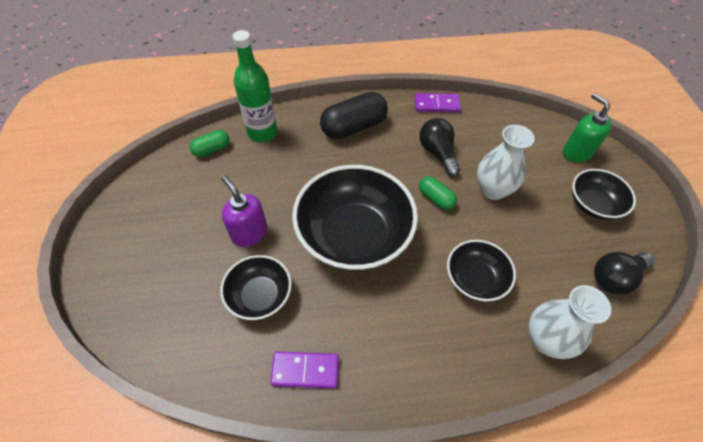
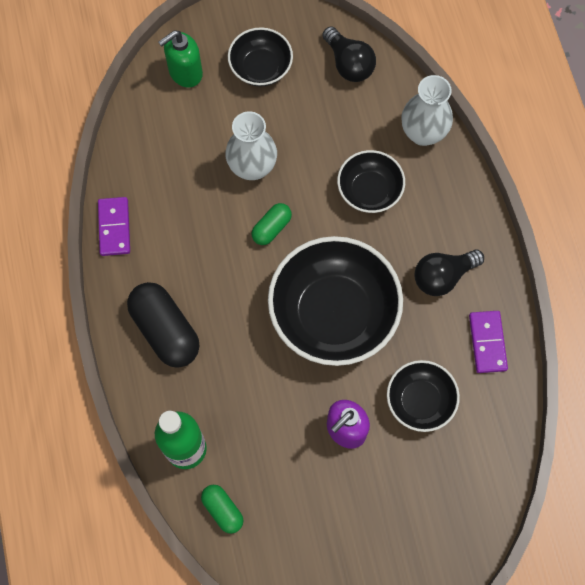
camera: 95 degrees left, 15 degrees up
black light bulb [419,118,460,177] -> black light bulb moved to [415,249,484,296]

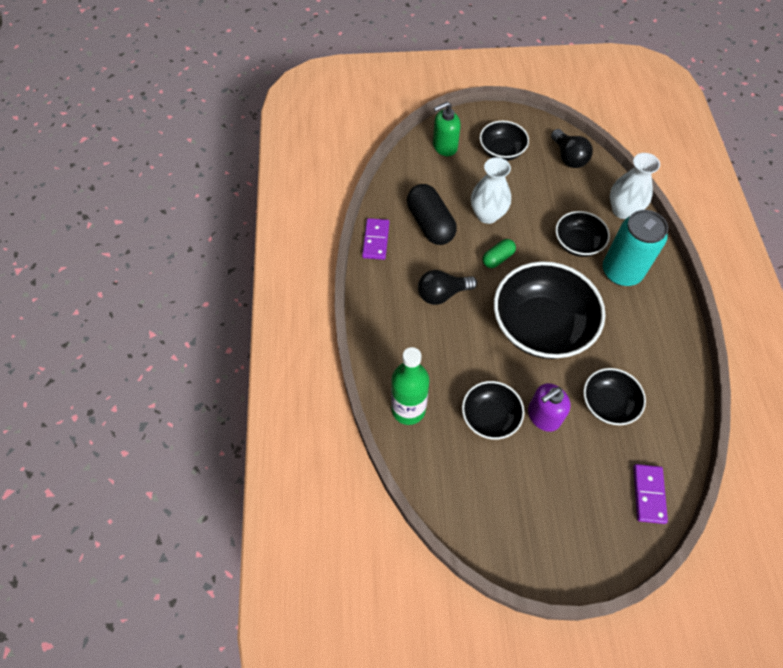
camera: 10 degrees right, 10 degrees down
black capsule [127,282,200,368] -> black capsule moved to [407,184,457,245]
green capsule [201,485,244,534] -> none
black light bulb [415,249,484,296] -> black light bulb moved to [418,270,477,305]
purple domino [469,311,508,373] -> purple domino moved to [633,464,668,524]
none -> black bowl [462,381,524,440]
none -> turquoise can [603,210,668,286]

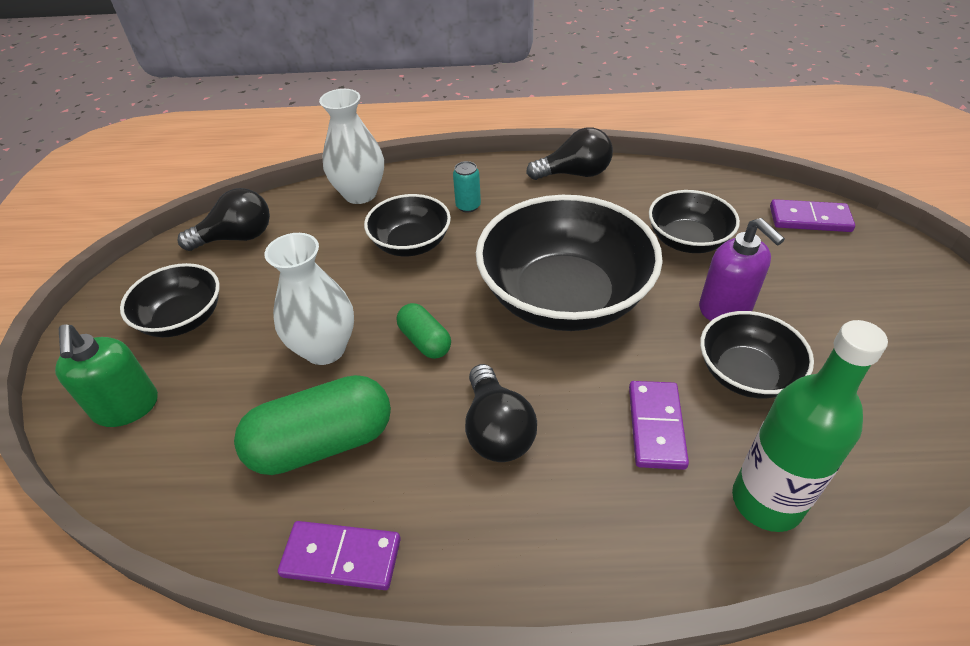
camera: 85 degrees left, 15 degrees down
black capsule [407,184,457,245] -> green capsule [234,375,391,475]
turquoise can [603,210,668,286] -> turquoise can [453,161,481,212], size x0.41
none -> black light bulb [526,127,613,180]
none -> purple domino [629,381,689,470]

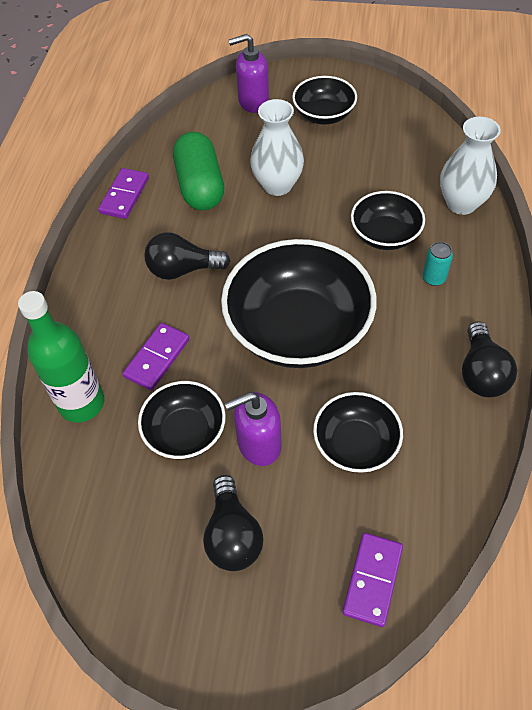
camera: 100 degrees right, 10 degrees up
green soap dispenser [55,325,158,427] -> purple soap dispenser [229,34,269,113]
black light bulb [177,188,270,251] -> black light bulb moved to [203,475,263,571]
green capsule [397,303,451,359] -> none
purple domino [629,381,689,470] -> purple domino turned 75 degrees counterclockwise [123,323,190,391]

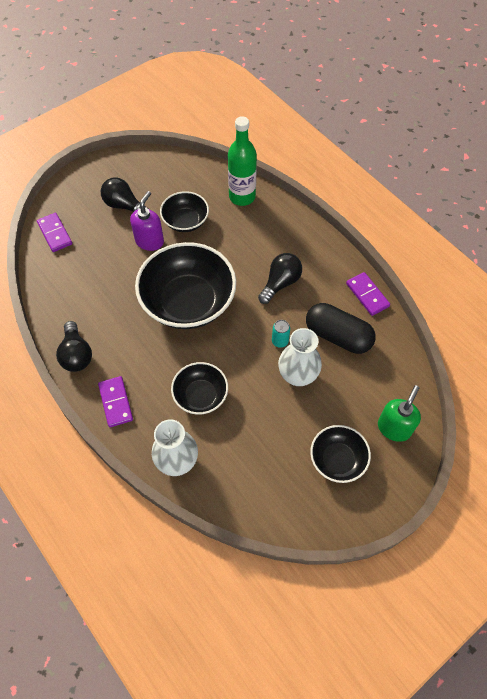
camera: 130 degrees right, 5 degrees up
purple domino [123,323,190,391] -> purple domino moved to [98,376,133,427]
green capsule [173,132,224,210] -> black capsule [306,303,376,354]
purple soap dispenser [229,34,269,113] -> green soap dispenser [378,385,421,442]
black bowl [313,392,403,473] -> none
turquoise can [423,242,453,286] -> turquoise can moved to [272,320,290,348]
black light bulb [462,321,517,398] -> black light bulb turned 150 degrees counterclockwise [56,321,92,372]

